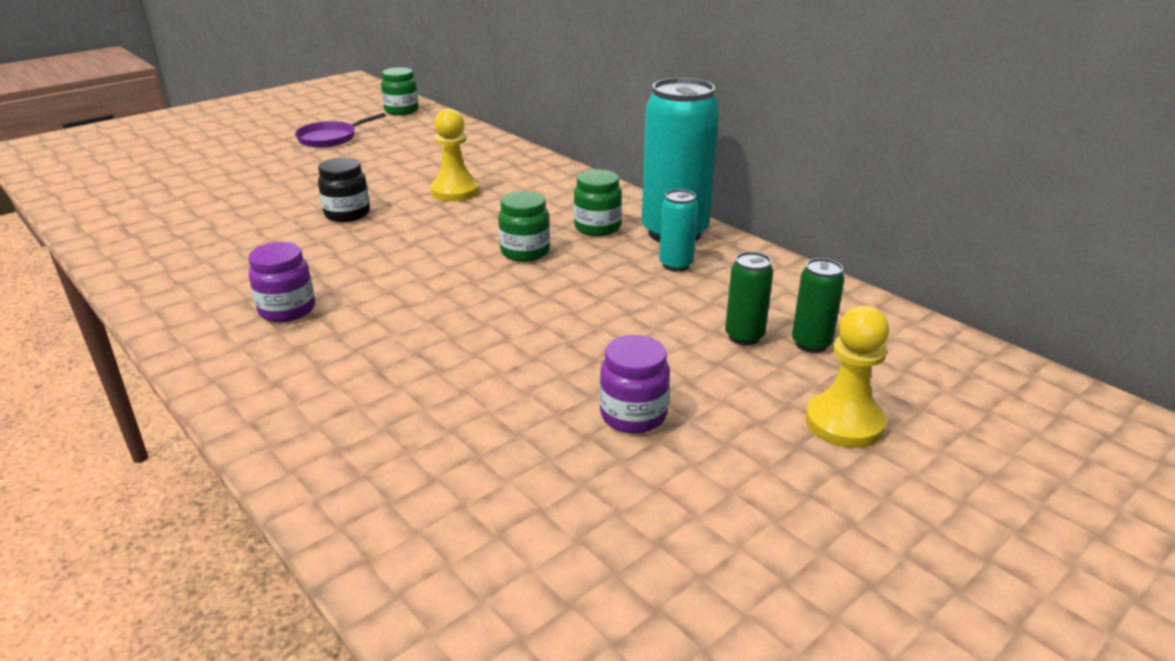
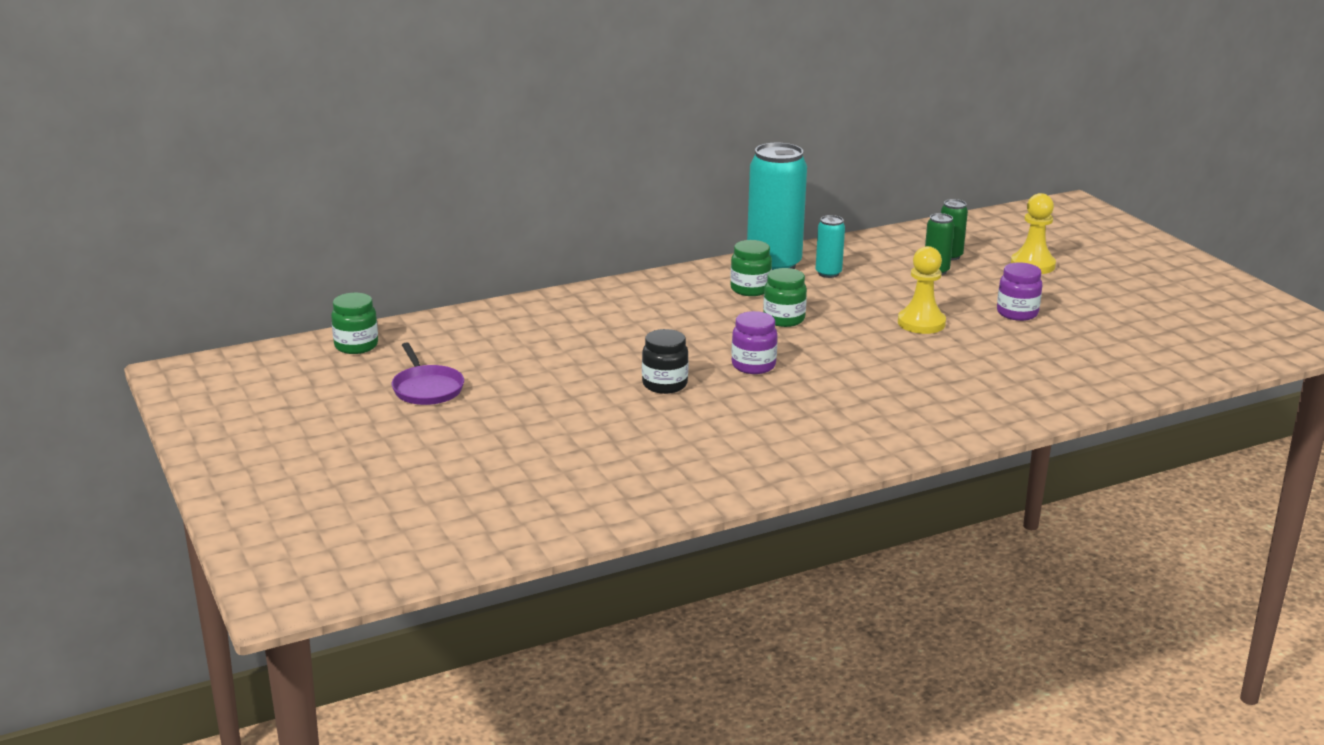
camera: 75 degrees left, 5 degrees down
purple jar [248,242,315,322] -> purple jar moved to [731,311,777,374]
yellow pawn [430,109,480,201] -> yellow pawn moved to [898,246,946,334]

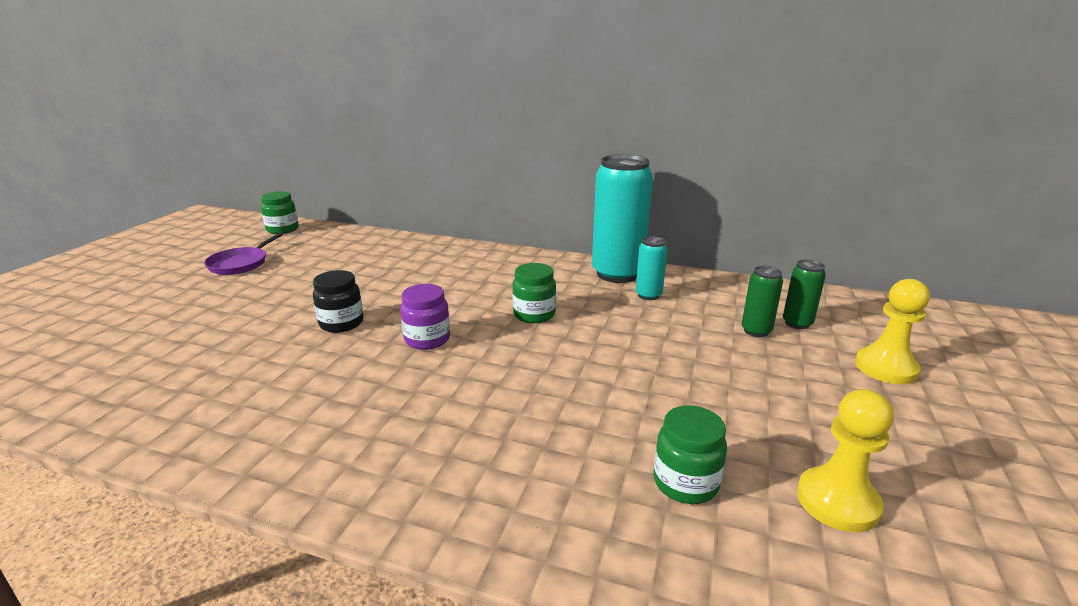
camera: 45 degrees right, 0 degrees up
green jar [730,240,772,296] -> green jar moved to [654,405,727,504]
yellow pawn [898,246,946,334] -> yellow pawn moved to [797,389,894,532]
purple jar [997,262,1042,321] -> none

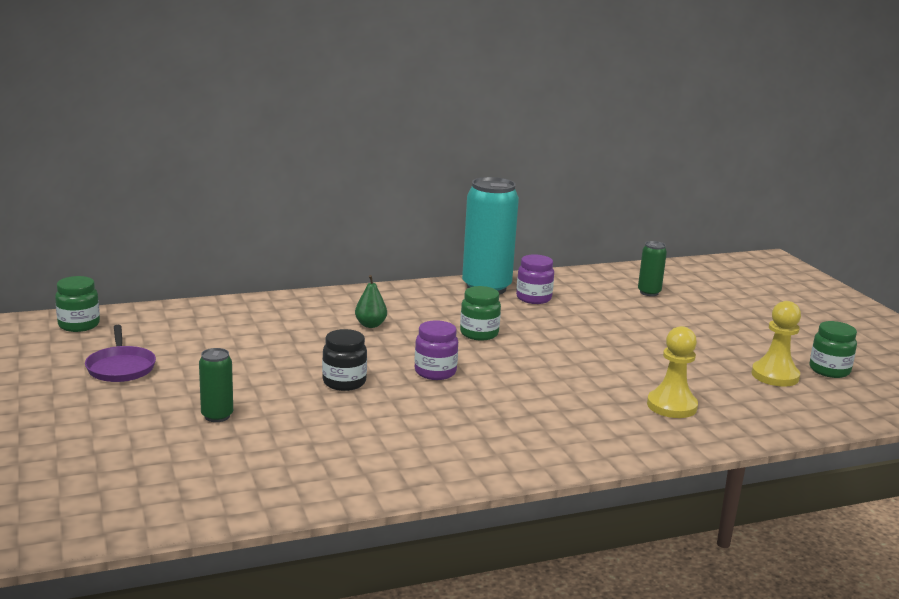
camera: 40 degrees left, 5 degrees down
turquoise can [636,236,667,300] -> purple jar [516,254,554,304]
green jar [654,405,727,504] -> green jar moved to [809,321,857,378]
green can [742,266,783,337] -> green can moved to [199,348,233,422]
yellow pawn [855,279,930,384] -> yellow pawn moved to [647,326,698,418]
none -> green pear [355,275,387,328]

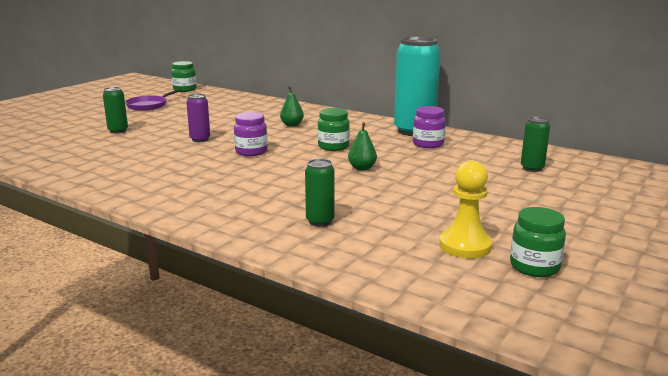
camera: 55 degrees right, 0 degrees up
black jar [322,329,367,391] -> purple can [186,94,210,142]
yellow pawn [647,326,698,418] -> green can [305,159,335,227]
none -> green pear [348,122,377,171]

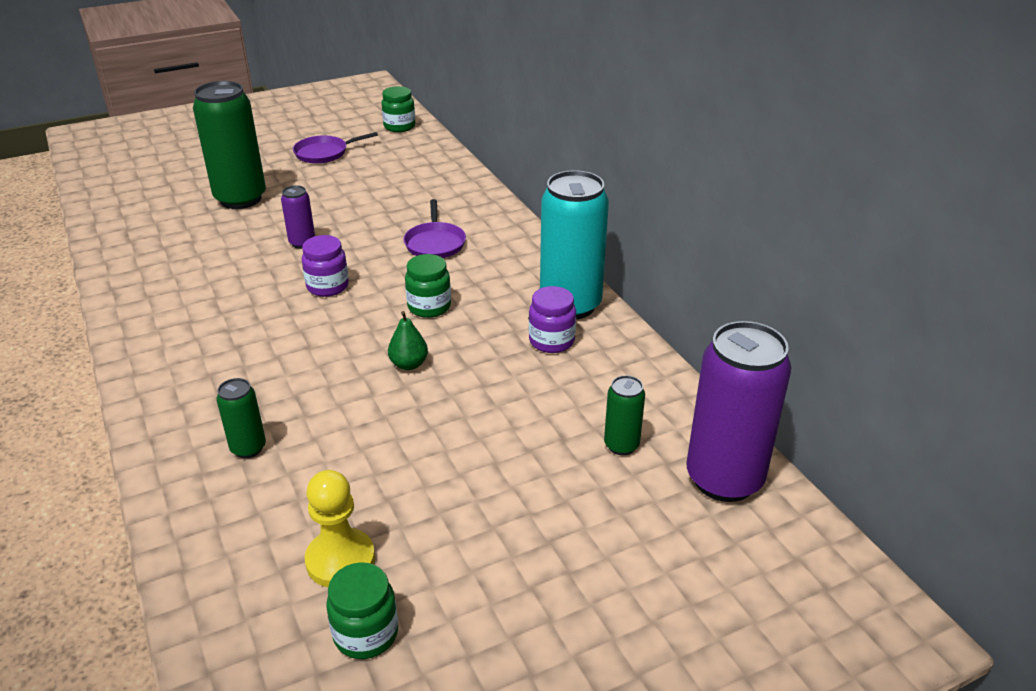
camera: 30 degrees right, 15 degrees up
green can [103,87,128,134] -> green can [193,81,266,209], size x2.10
green pear [280,86,304,127] -> purple pan [403,199,466,258]
none -> purple can [686,321,791,502]

